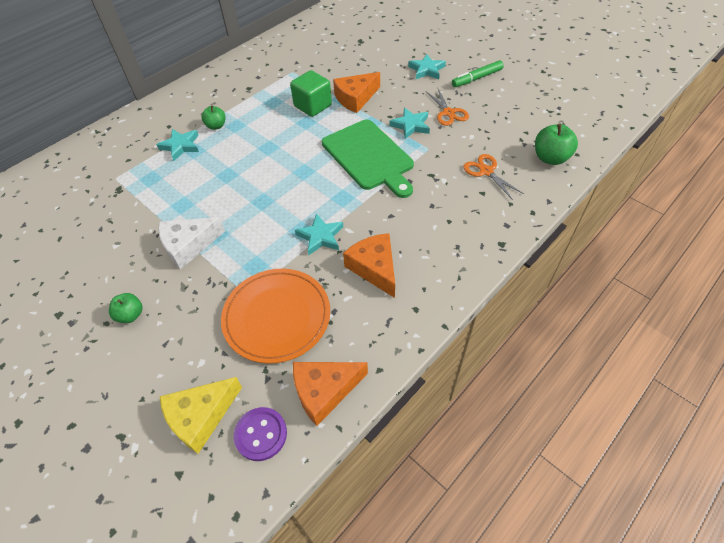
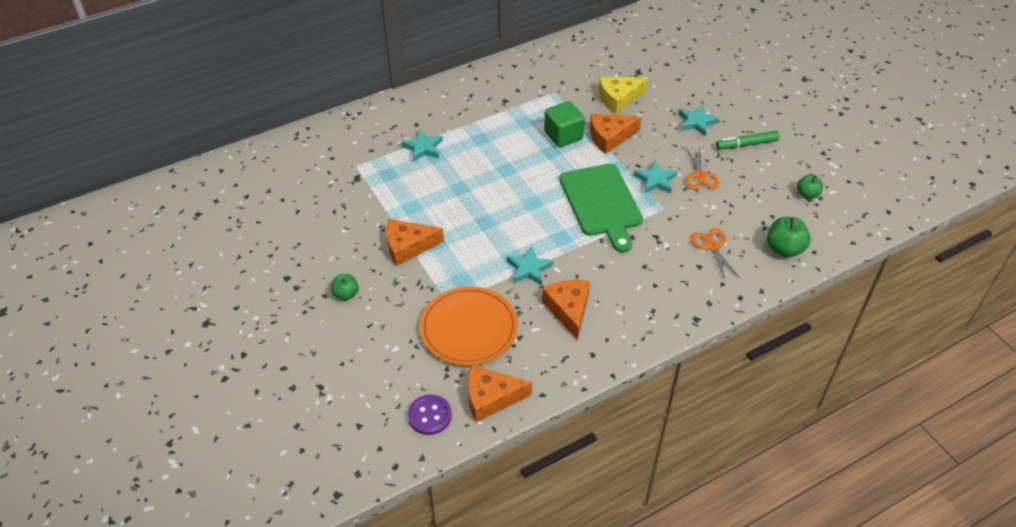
camera: 15 degrees right, 5 degrees down
white cheese [158,217,225,270] -> orange cheese [386,219,444,266]
yellow cheese [160,377,242,454] -> yellow cheese moved to [598,77,648,114]
green apple [202,105,225,130] -> green apple moved to [797,174,823,199]

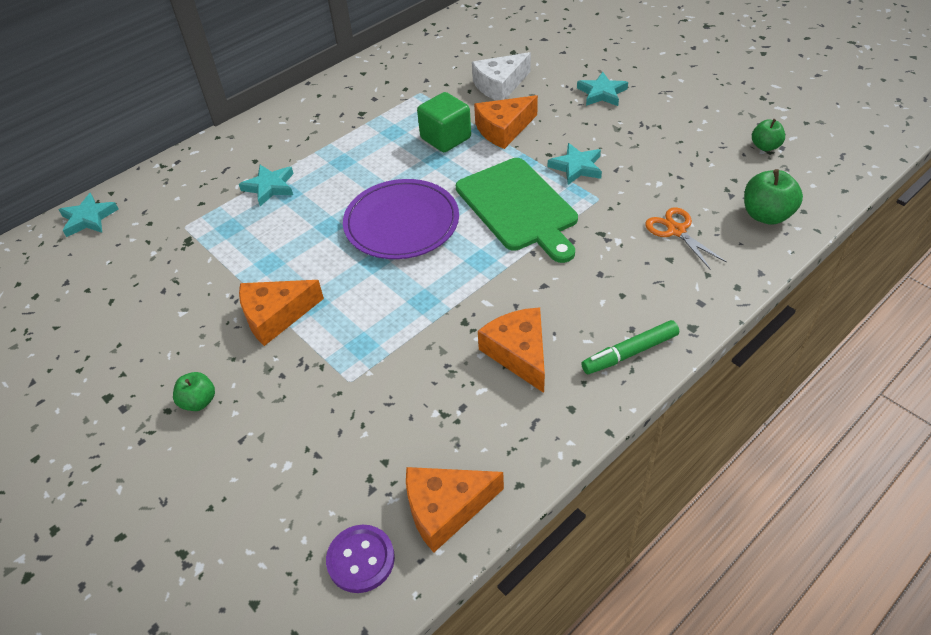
camera: 10 degrees left, 0 degrees up
orange plate [420,286,518,366] -> none
turquoise star [507,246,553,285] -> turquoise star moved to [58,193,118,237]
yellow cheese [598,77,648,114] -> white cheese [472,52,531,101]
orange scissors [685,146,720,190] -> none
green marker [716,131,780,150] -> green marker moved to [581,320,679,374]
none -> purple plate [343,179,459,259]

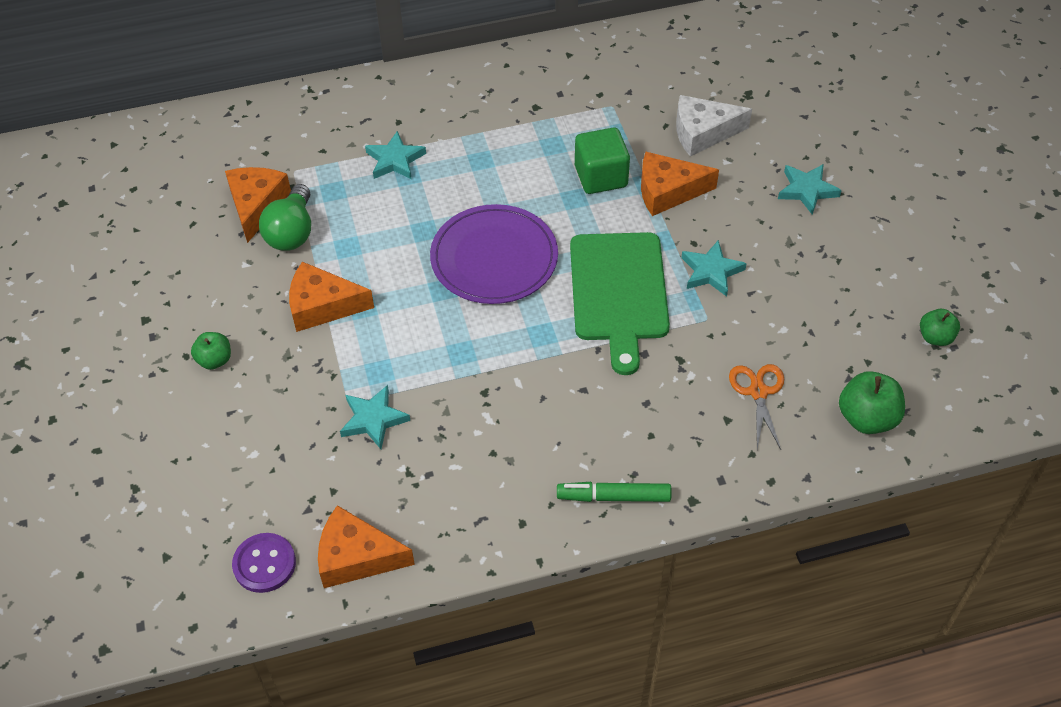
camera: 25 degrees right, 5 degrees up
turquoise star [58,193,118,237] -> turquoise star moved to [340,385,410,449]
orange cheese [478,307,545,393] -> orange cheese moved to [225,167,291,243]
none -> green light bulb [259,184,311,251]

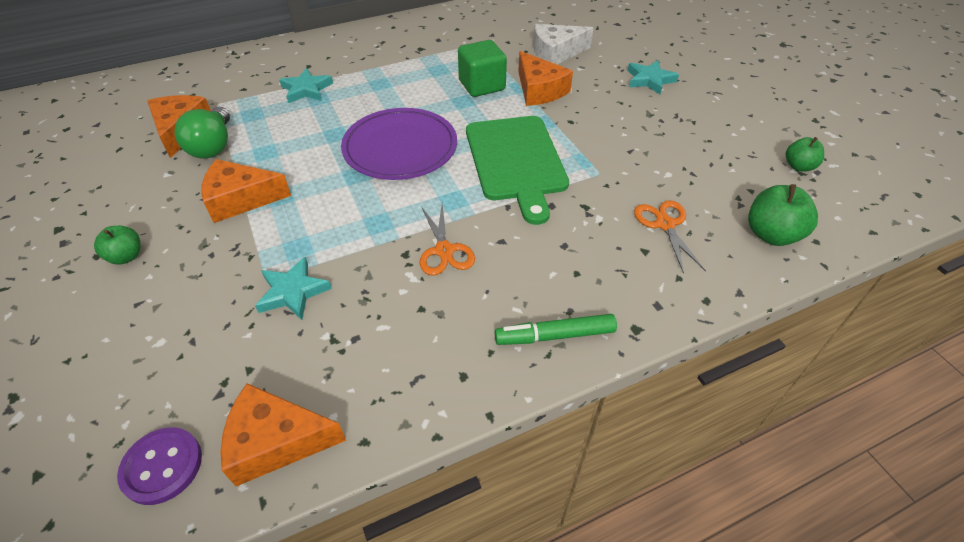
camera: 10 degrees left, 5 degrees down
orange cheese [641,152,719,216] -> orange cheese turned 105 degrees counterclockwise [518,51,573,106]
turquoise star [681,240,747,297] -> none
none -> orange scissors [419,204,475,276]

